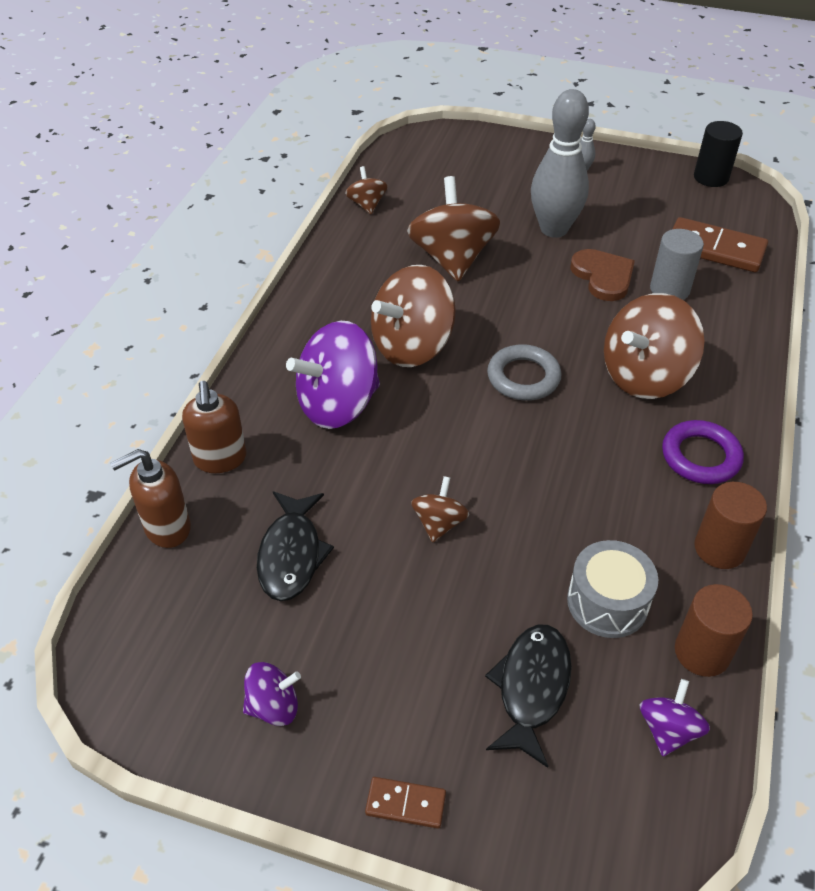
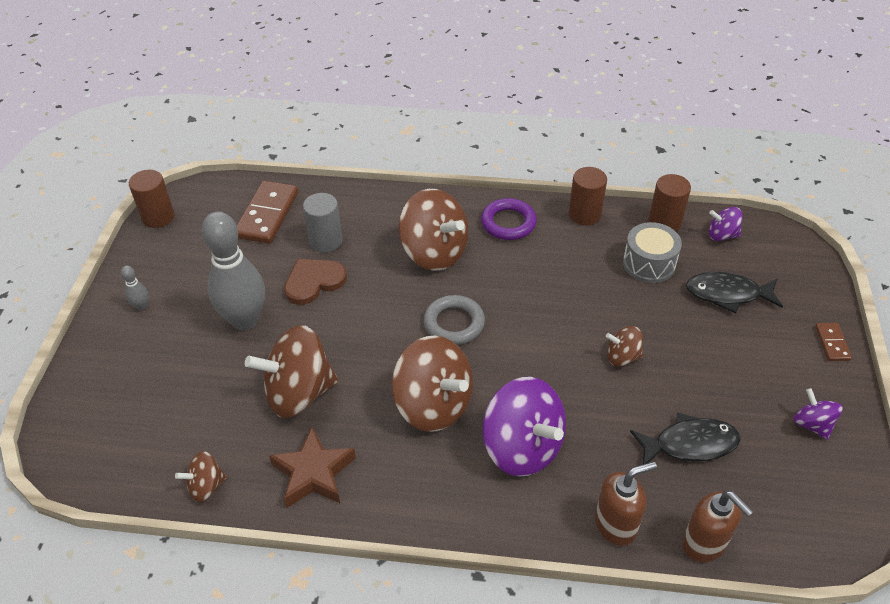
camera: 100 degrees left, 0 degrees up
black cylinder [694,121,743,187] -> brown cylinder [129,170,175,228]
none -> brown star [269,427,356,508]

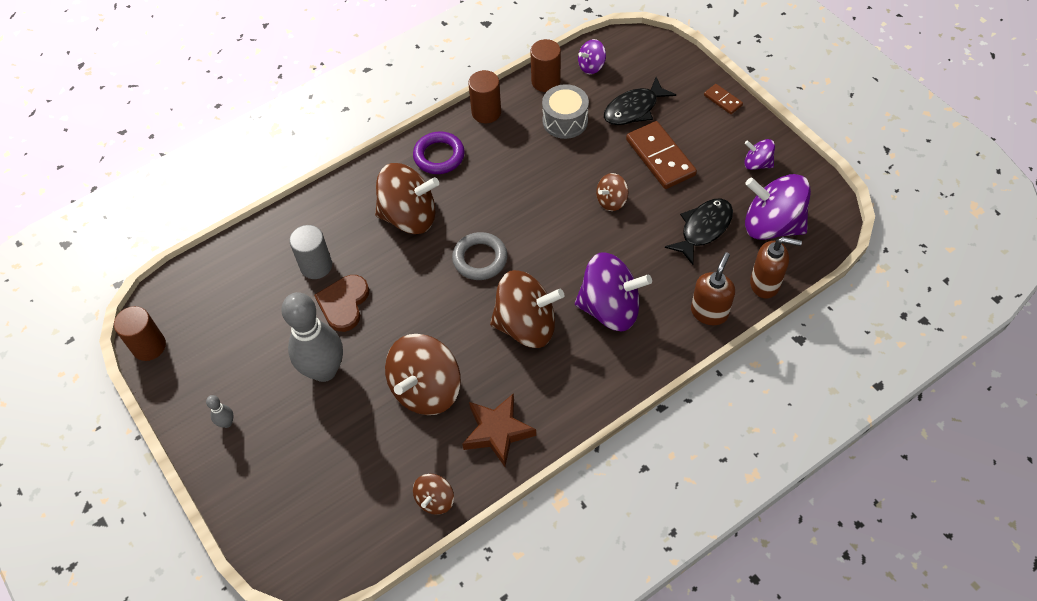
camera: 40 degrees left, 10 degrees up
brown domino [237,181,298,244] -> brown domino moved to [626,121,697,189]
none -> purple spinning top [745,174,811,240]

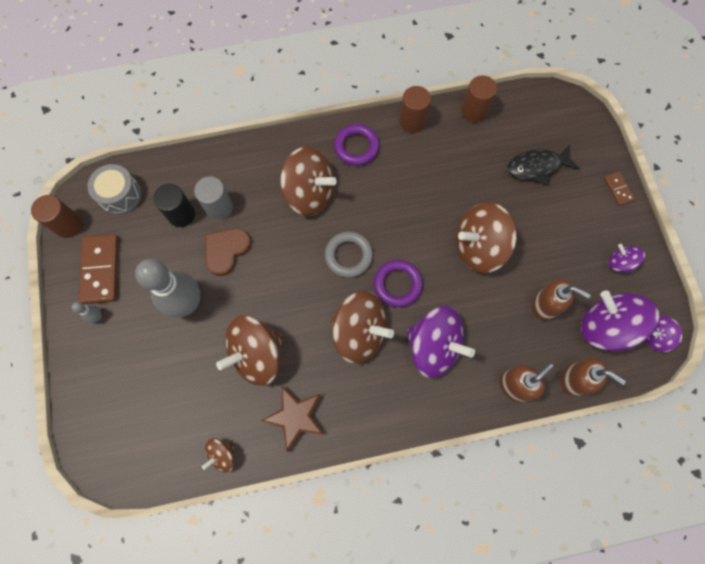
camera: 20 degrees right, 15 degrees up
grey drum [542,84,589,139] -> grey drum moved to [87,164,141,215]
purple spinning top [578,39,606,74] -> purple spinning top moved to [645,316,682,352]
brown spinning top [596,173,628,211] -> brown spinning top [456,202,517,273], size x2.01
brown domino [626,121,697,189] -> brown domino moved to [78,234,119,304]
black fish [665,198,733,265] -> brown soap dispenser [532,279,591,321]
none -> black cylinder [153,184,195,227]
none -> purple ring [374,260,423,307]

